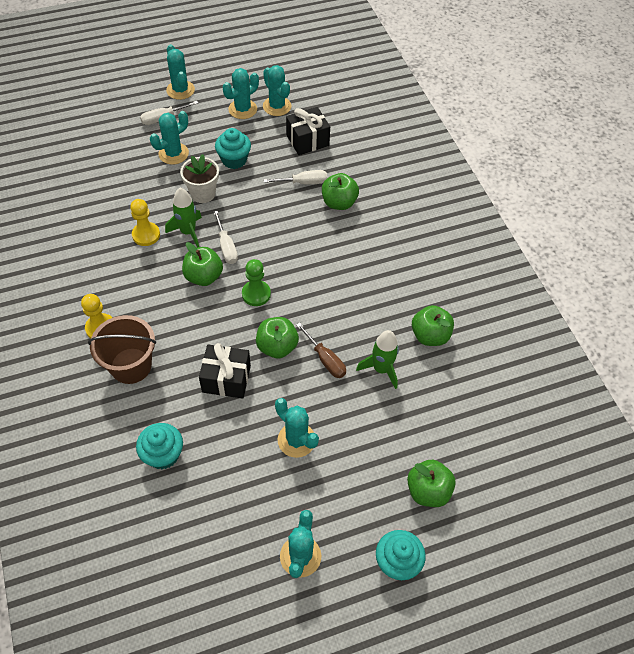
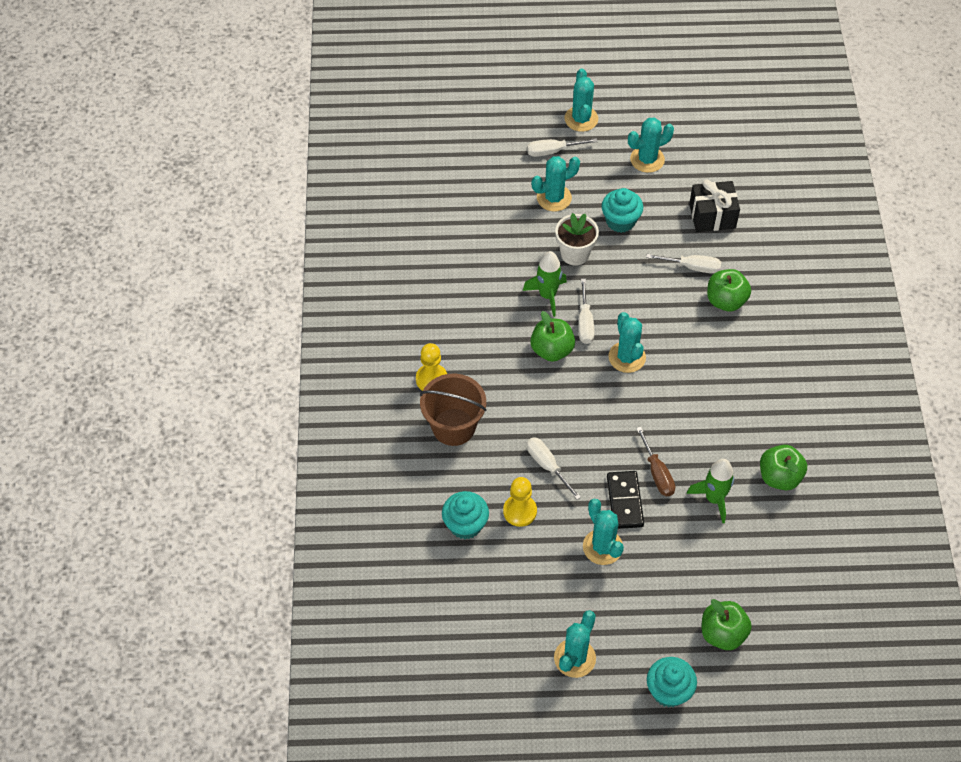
camera: 20 degrees right, 0 degrees up
yellow pawn [130,199,160,246] -> yellow pawn moved to [503,477,537,527]
black gift [199,343,251,398] -> white screwdriver [527,437,581,500]
green pawn [242,259,271,306] -> none
green apple [256,317,299,358] -> none
turquoise cactus [263,65,291,116] -> turquoise cactus moved to [608,312,646,373]
none -> black domino [607,471,644,529]

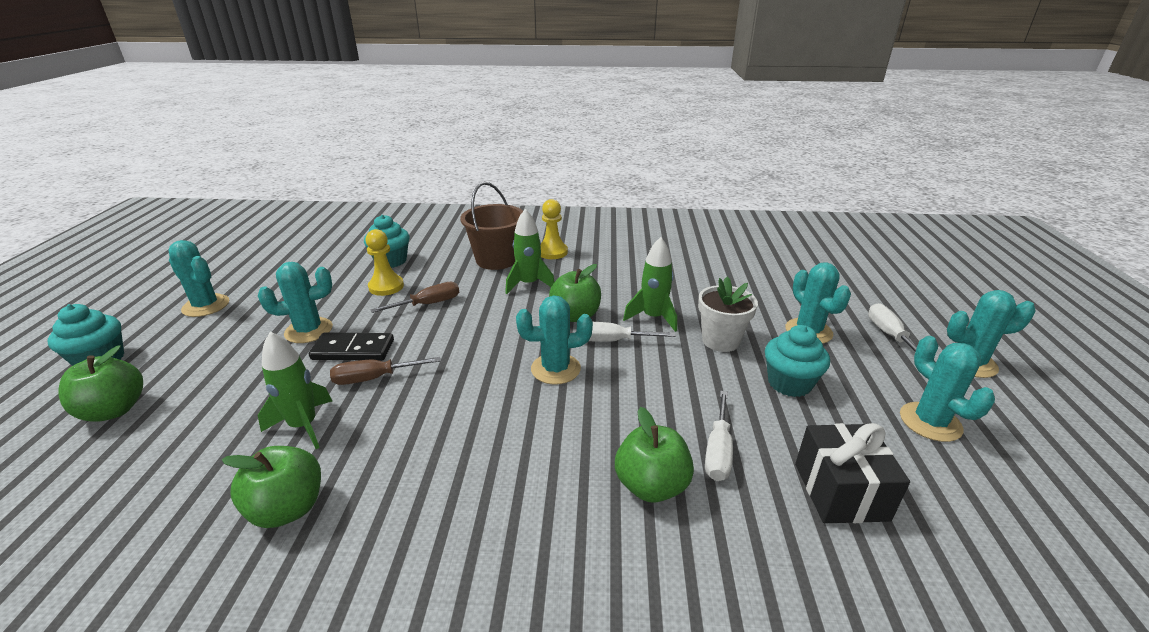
camera: 95 degrees right, 25 degrees down
white screwdriver [527,437,581,500] -> brown screwdriver [371,282,459,313]
none -> green rocket [505,209,555,294]

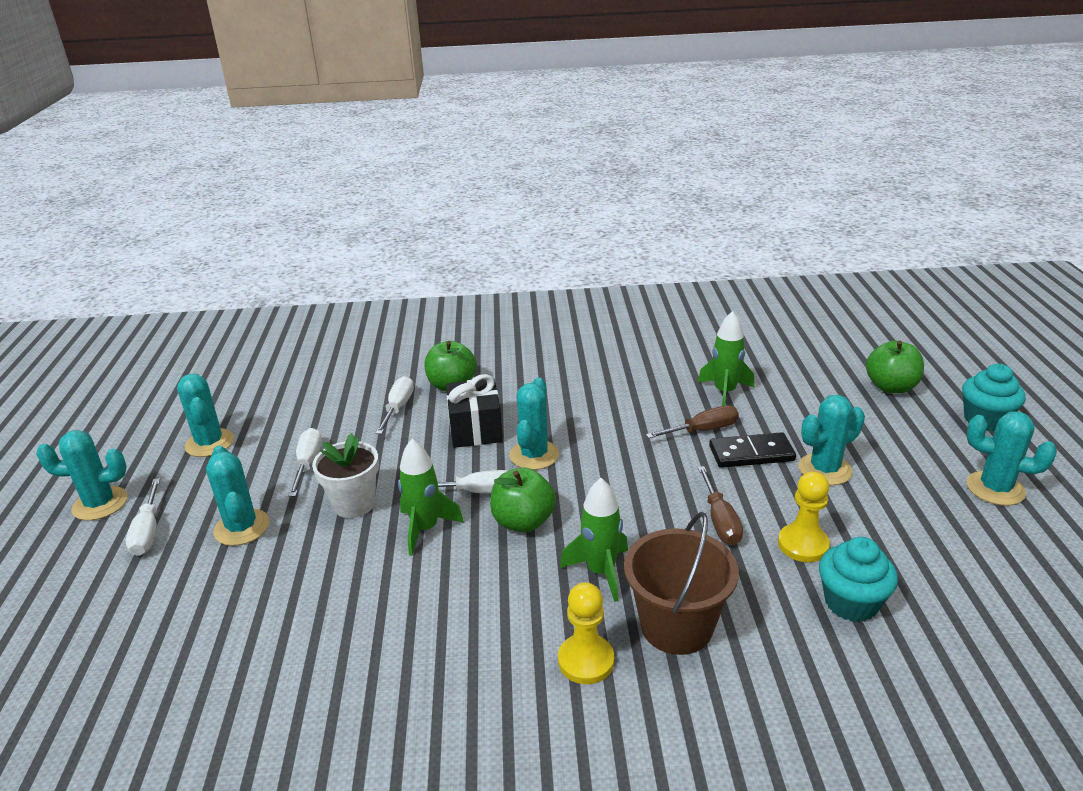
camera: 175 degrees right, 0 degrees up
green apple [222,446,321,528] -> none
brown screwdriver [371,282,459,313] -> brown screwdriver turned 60 degrees counterclockwise [698,466,743,545]
turquoise cactus [516,295,593,384] -> turquoise cactus turned 60 degrees counterclockwise [509,377,559,470]
turquoise cupcake [765,325,830,397] -> white screwdriver [289,428,322,497]
black gift [795,423,910,523] -> black gift moved to [446,374,503,448]

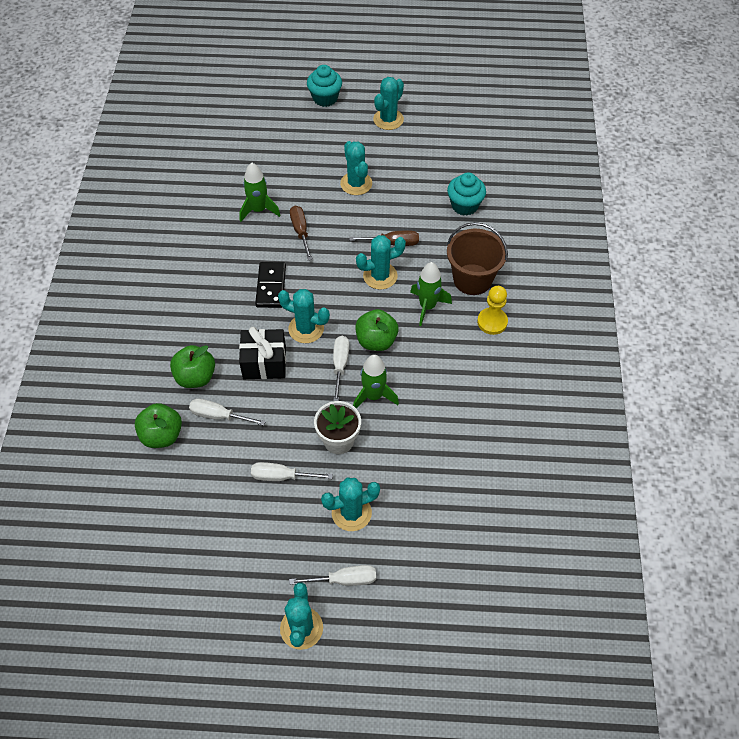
camera: 85 degrees left, 25 degrees up
turquoise cactus [177,374,234,457] -> turquoise cactus moved to [356,235,406,290]
black domino [709,432,796,468] -> black domino moved to [255,262,286,308]
yellow pawn [778,472,830,562] -> none
green apple [866,341,924,393] -> green apple moved to [135,403,182,448]

